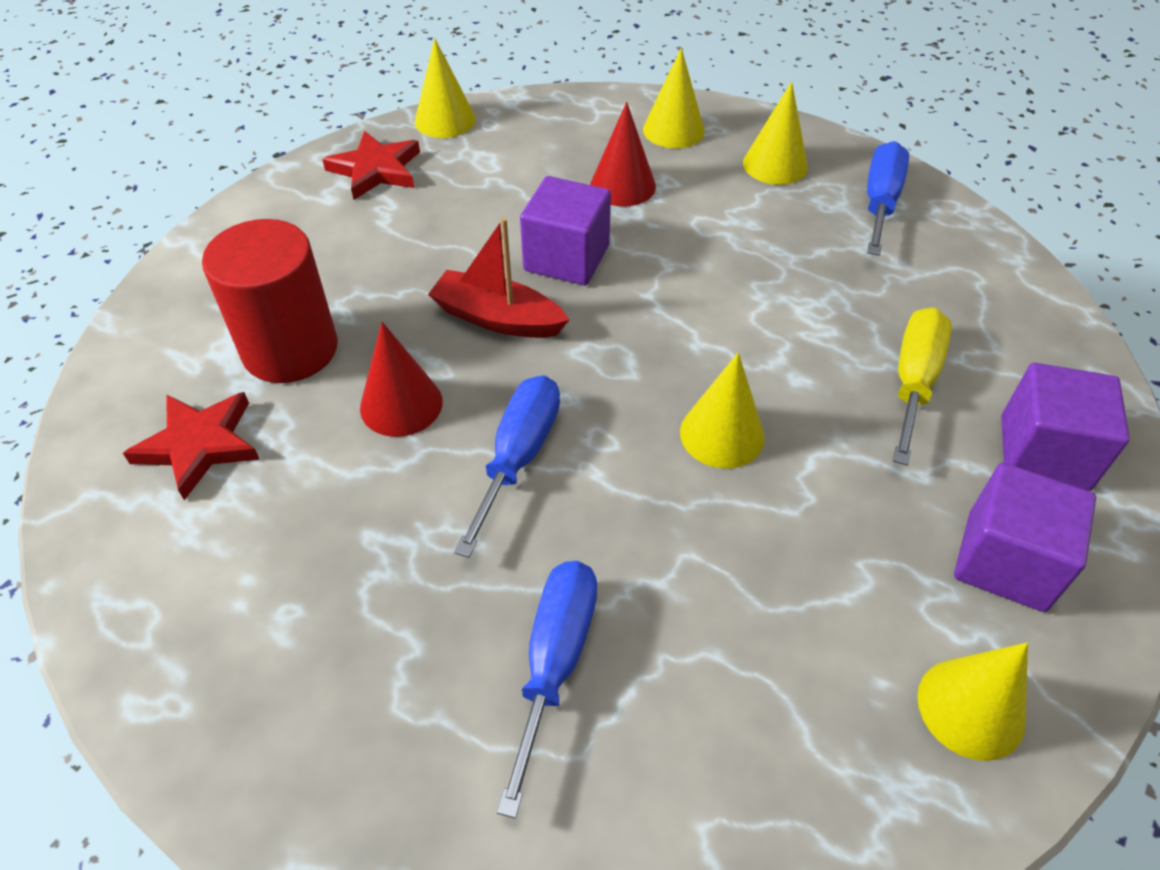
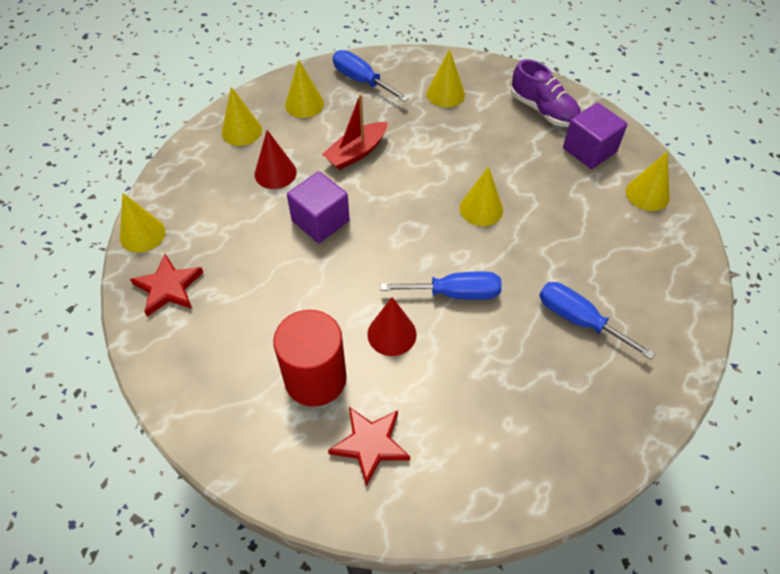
camera: 65 degrees left, 5 degrees up
red boat [428,218,569,338] -> red boat moved to [322,94,388,170]
blue screwdriver [454,375,560,558] -> blue screwdriver turned 135 degrees clockwise [380,271,502,300]
yellow screwdriver [893,307,952,466] -> none
purple cube [1001,363,1130,491] -> purple shoe [511,59,581,127]
none -> yellow cone [427,49,465,107]

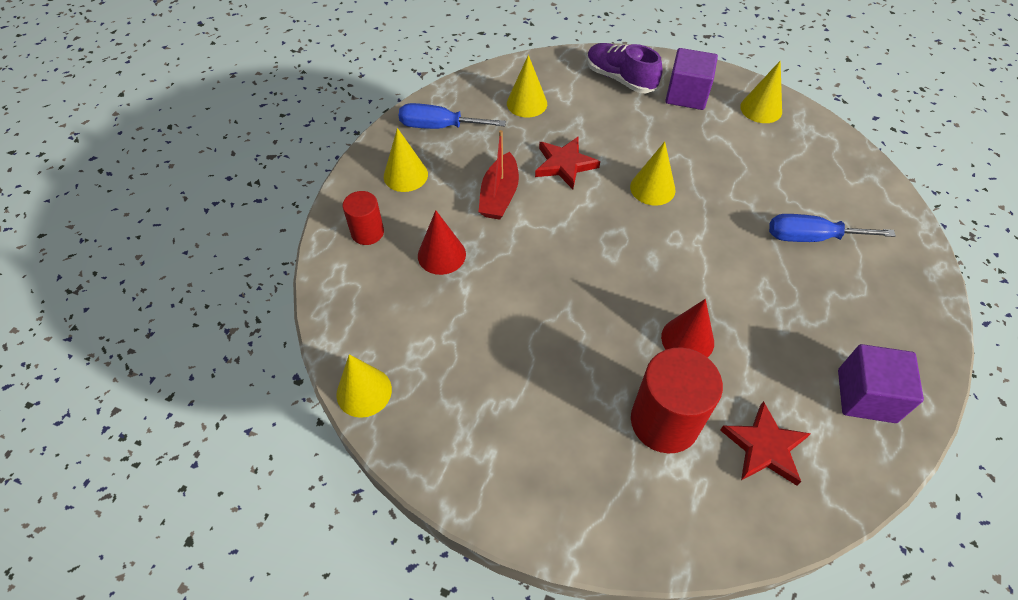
camera: 35 degrees left, 0 degrees up
red star [130,254,203,317] -> red star moved to [535,137,600,189]
yellow cone [222,87,262,146] -> red cylinder [343,191,384,245]
purple cube [287,171,350,243] -> purple cube moved to [838,344,924,423]
blue screwdriver [380,271,502,300] -> none
purple shoe [511,59,581,127] -> purple shoe turned 150 degrees counterclockwise [587,43,663,93]

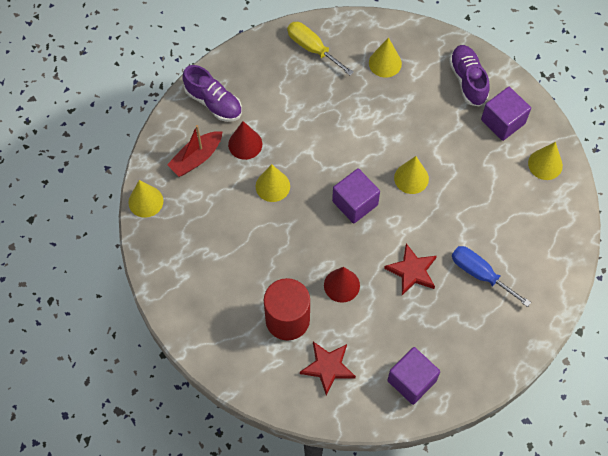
camera: 35 degrees right, 10 degrees up
red cylinder [343,191,384,245] -> purple shoe [183,65,242,122]
yellow cone [384,128,428,192] -> yellow cone moved to [256,164,290,202]
blue screwdriver [399,103,506,129] -> yellow screwdriver [287,22,354,76]
red boat [478,130,519,220] -> red boat moved to [167,125,223,177]
red star [535,137,600,189] -> red star moved to [384,243,437,295]
none -> purple cube [332,168,380,224]

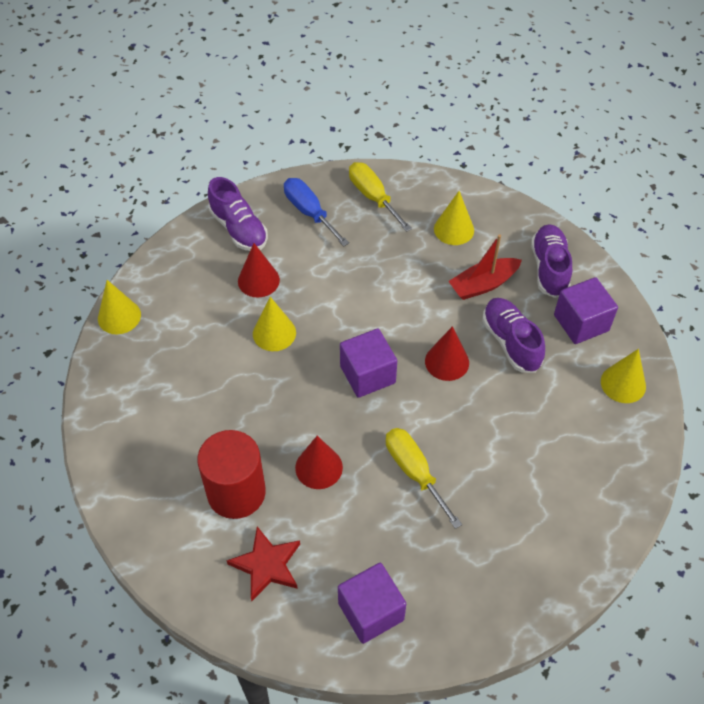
camera: 15 degrees right, 10 degrees down
red boat [167,125,223,177] -> red boat moved to [448,234,522,300]
red star [384,243,437,295] -> yellow screwdriver [386,428,462,529]
yellow cone [394,156,429,194] -> red cone [425,326,469,381]
blue screwdriver [452,246,531,307] -> blue screwdriver moved to [284,178,349,246]
none -> purple shoe [482,298,545,373]

